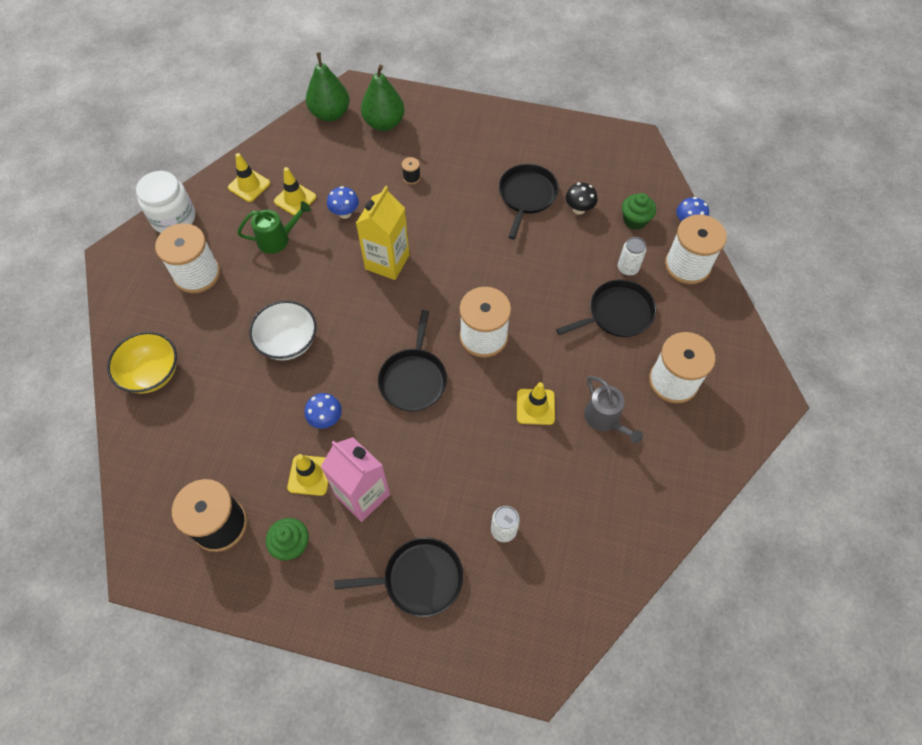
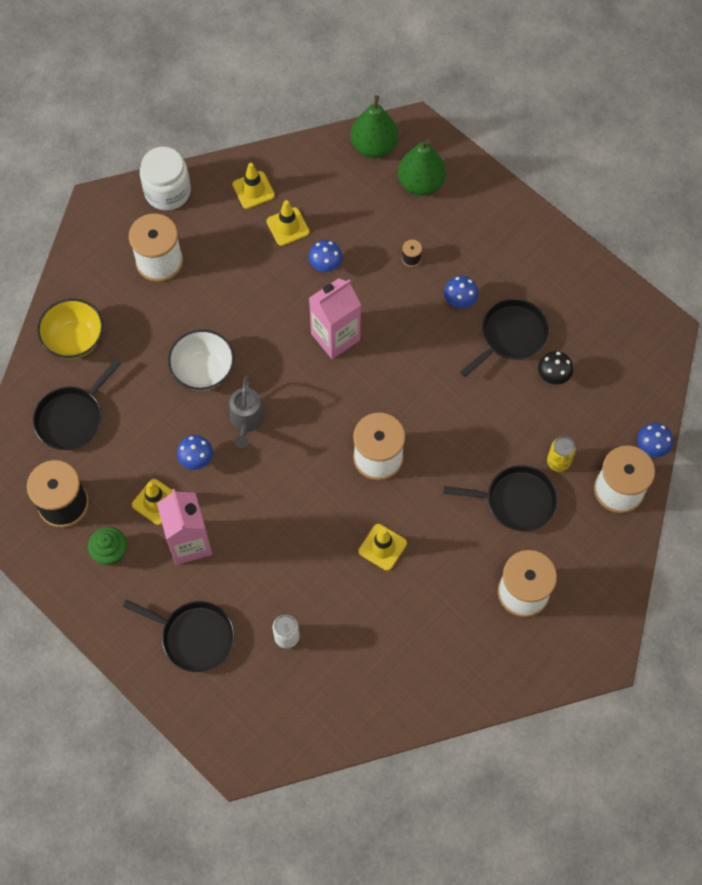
camera: 30 degrees right, 5 degrees up
green watering can [237,201,311,254] -> none
yellow carton [356,186,410,280] -> pink carton [309,278,361,359]
black pan [378,310,447,412] -> black pan moved to [33,359,121,450]
grey watering can [584,376,643,444] -> grey watering can moved to [229,376,264,448]
white can [618,237,646,276] -> yellow can [547,436,576,472]
green cupcake [622,193,656,230] -> none
none -> blue mushroom [444,276,478,308]

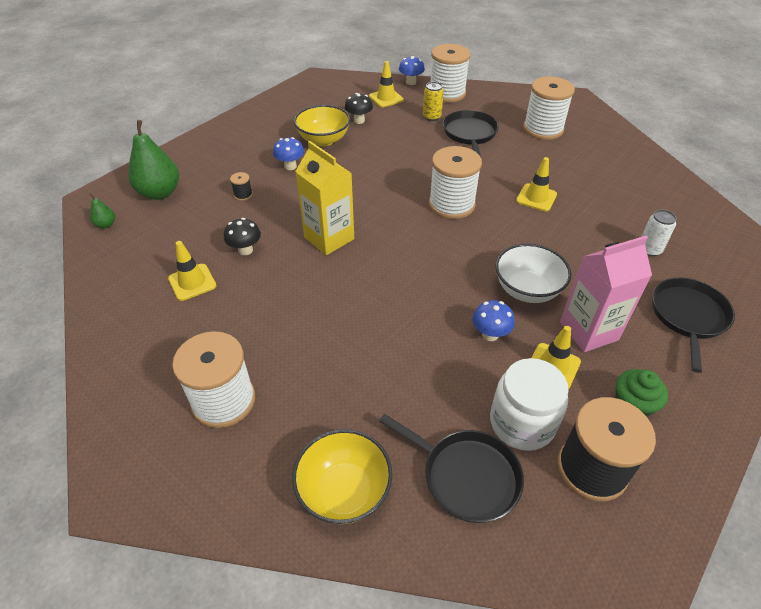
camera: 95 degrees left, 20 degrees down
white jar [140,147,191,210] -> white jar moved to [490,358,568,451]
white bowl [168,329,234,391] -> white bowl moved to [496,244,571,303]
grey watering can [229,376,264,448] -> none
yellow traffic cone [232,163,275,209] -> yellow traffic cone moved to [369,61,404,108]
blue mushroom [308,240,343,272] -> black mushroom [224,218,261,255]
pink carton [309,278,361,359] -> yellow carton [295,141,354,255]
green pear [351,95,399,158] -> green pear [89,193,115,228], size x0.46
black pan [460,299,549,377] -> yellow bowl [294,105,350,146]

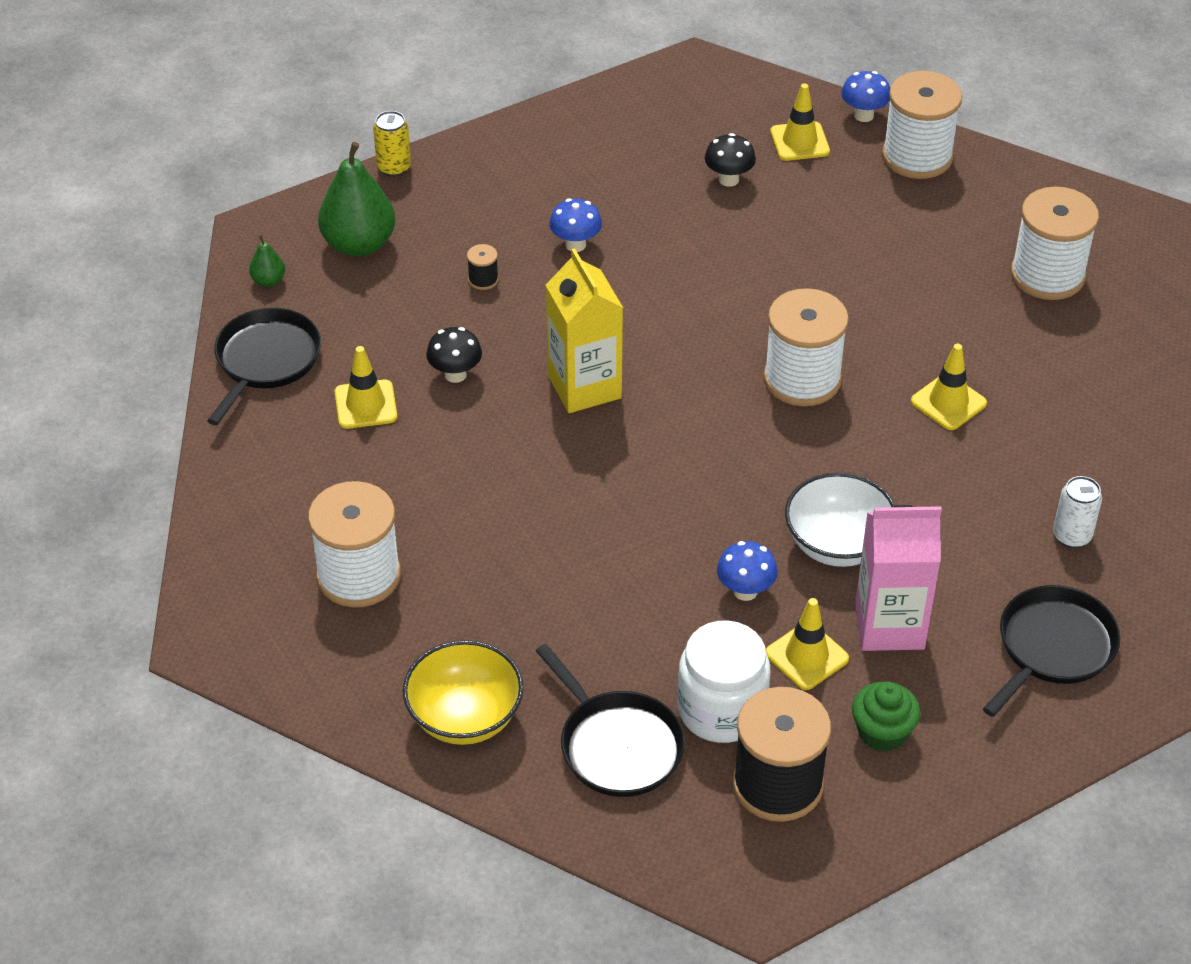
camera: 20 degrees right, 0 degrees up
yellow bowl [294,105,350,146] -> none
yellow can [423,82,444,121] -> yellow can moved to [373,111,411,177]
black pan [443,110,499,157] -> black pan moved to [207,308,321,425]

